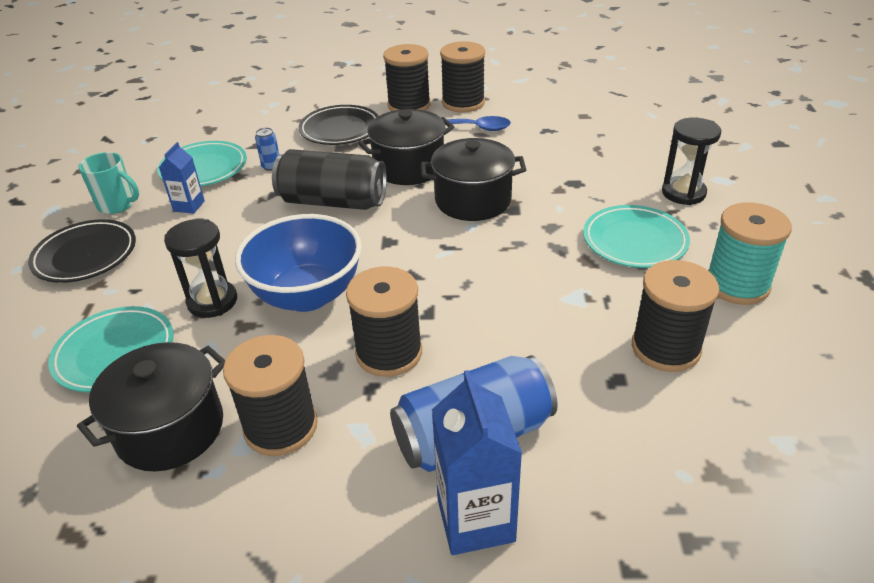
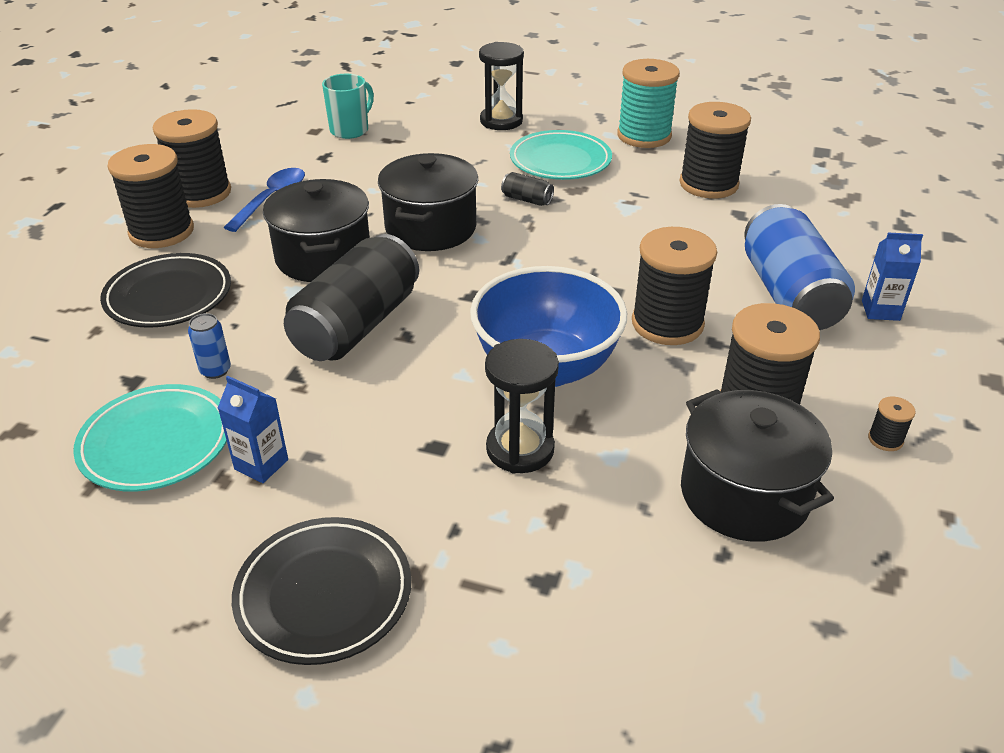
camera: 75 degrees left, 0 degrees up
turquoise plate [48,306,174,393] -> none
turquoise mug [78,152,139,214] -> turquoise mug moved to [322,74,374,139]
blue carton [432,370,522,555] -> blue carton [862,233,923,321], size x0.58
none -> black can [501,172,554,206]
none -> black spool [868,397,916,451]

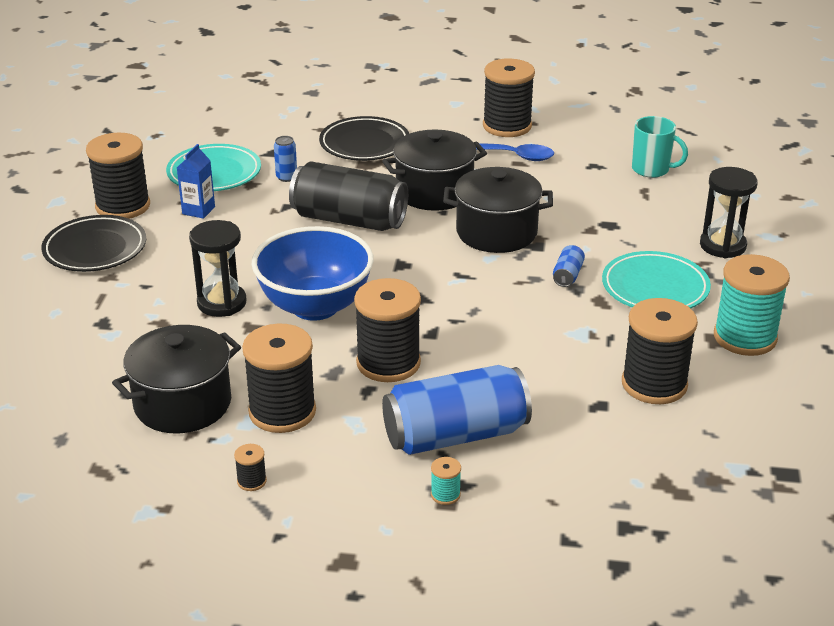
camera: 80 degrees right, 5 degrees down
black spool [107,144,194,248] -> black spool moved to [86,133,150,219]
black can [501,172,554,206] -> blue can [553,245,585,287]
blue carton [862,233,923,321] -> turquoise spool [431,457,461,505]

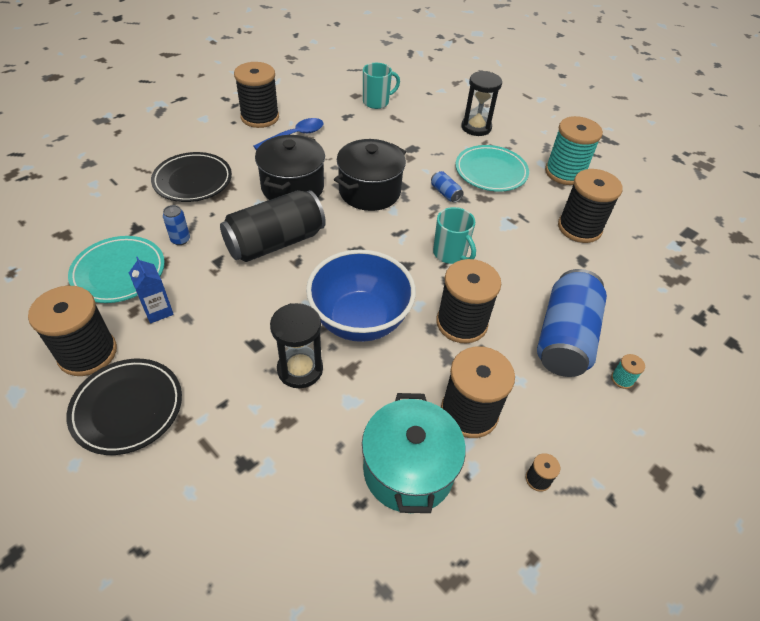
camera: 55 degrees left, 15 degrees up
black pot [112,325,241,433] -> turquoise pot [362,393,466,513]
none -> turquoise mug [433,207,476,264]

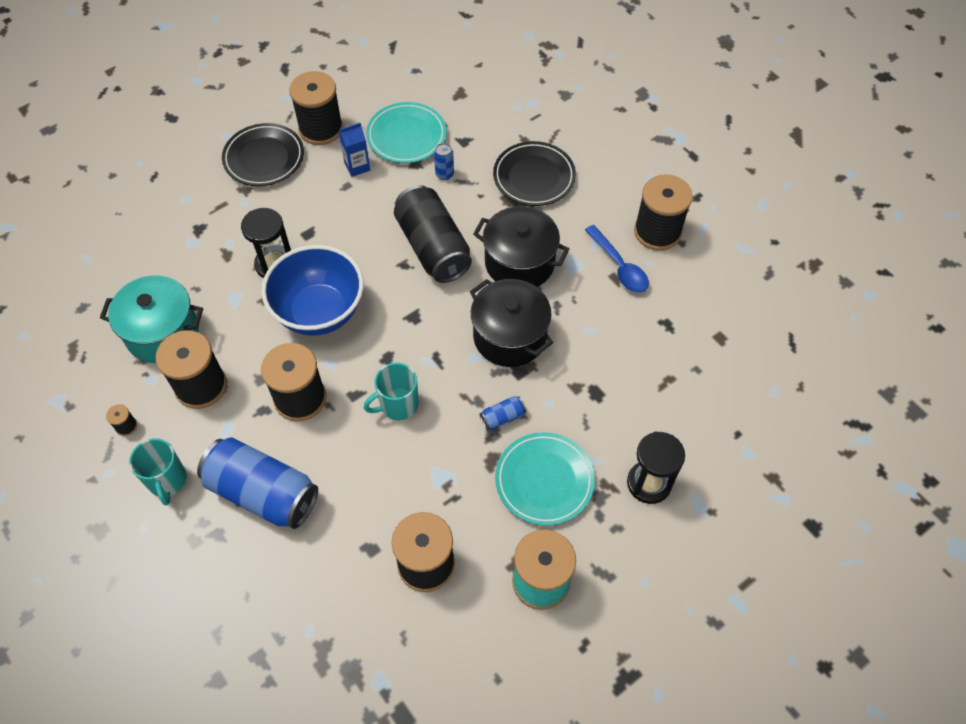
camera: 100 degrees right, 10 degrees up
turquoise mug [363,63,400,109] -> turquoise mug moved to [129,438,187,505]
turquoise spool [611,354,645,389] -> none

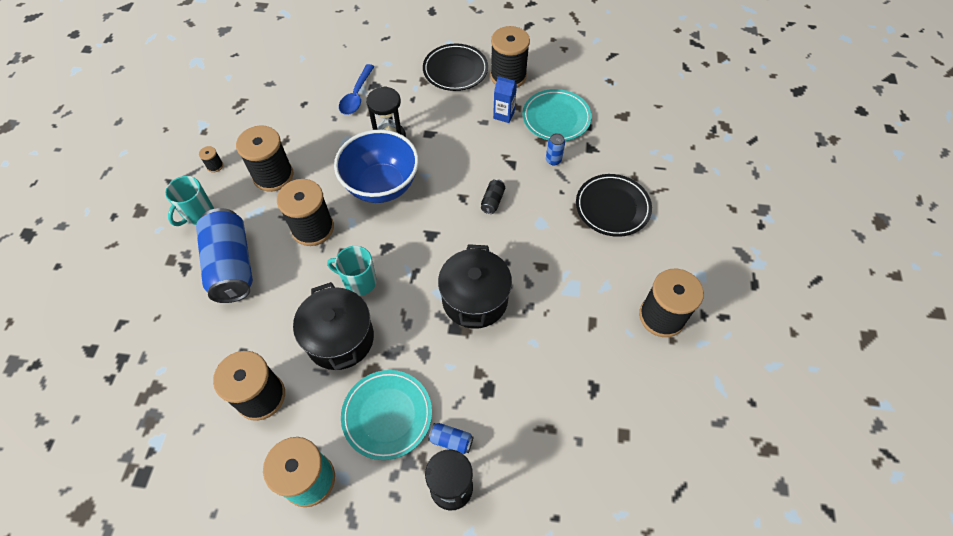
camera: 45 degrees right, 0 degrees up
turquoise pot [100,275,203,363] -> none
black can [394,185,472,283] -> black can [481,179,505,214], size x0.41
black pot [473,206,569,287] -> black pot moved to [293,282,374,370]
blue can [480,396,526,430] -> blue can moved to [428,423,474,454]
blue spoon [585,225,649,293] -> blue spoon moved to [339,64,375,115]

